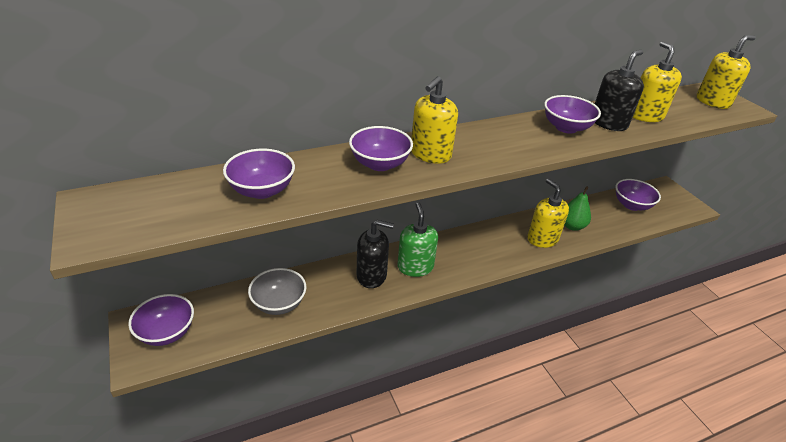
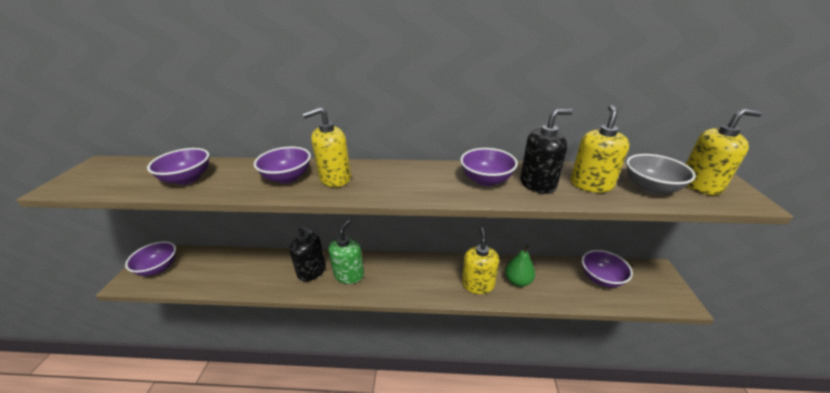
camera: 30 degrees right, 5 degrees down
grey bowl [248,268,306,315] -> grey bowl moved to [626,154,696,194]

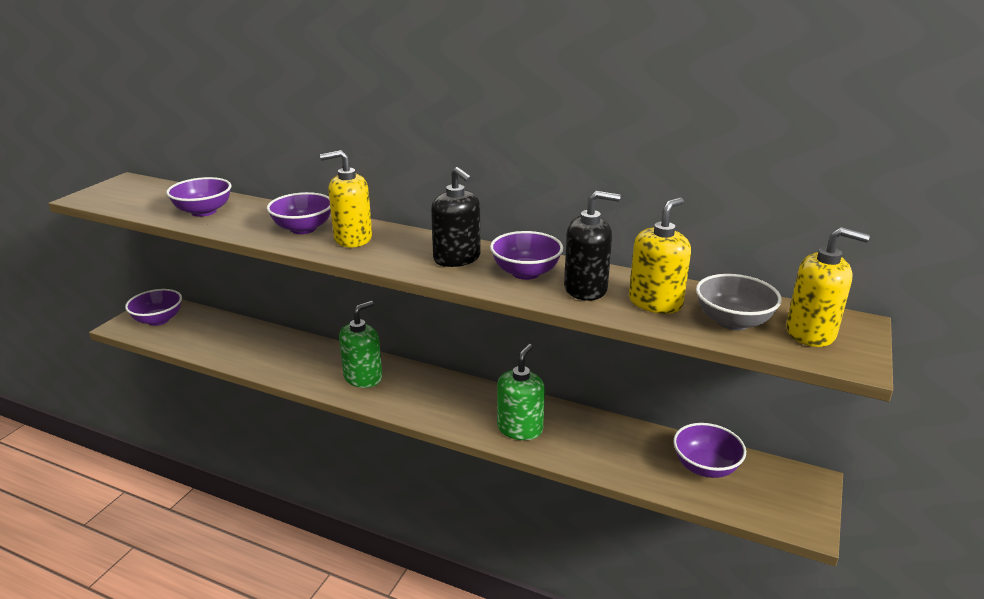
camera: 20 degrees right, 5 degrees down
black soap dispenser [289,225,326,282] -> black soap dispenser moved to [431,167,481,267]
yellow soap dispenser [462,228,499,294] -> green soap dispenser [497,344,545,440]
green pear [505,245,535,287] -> none

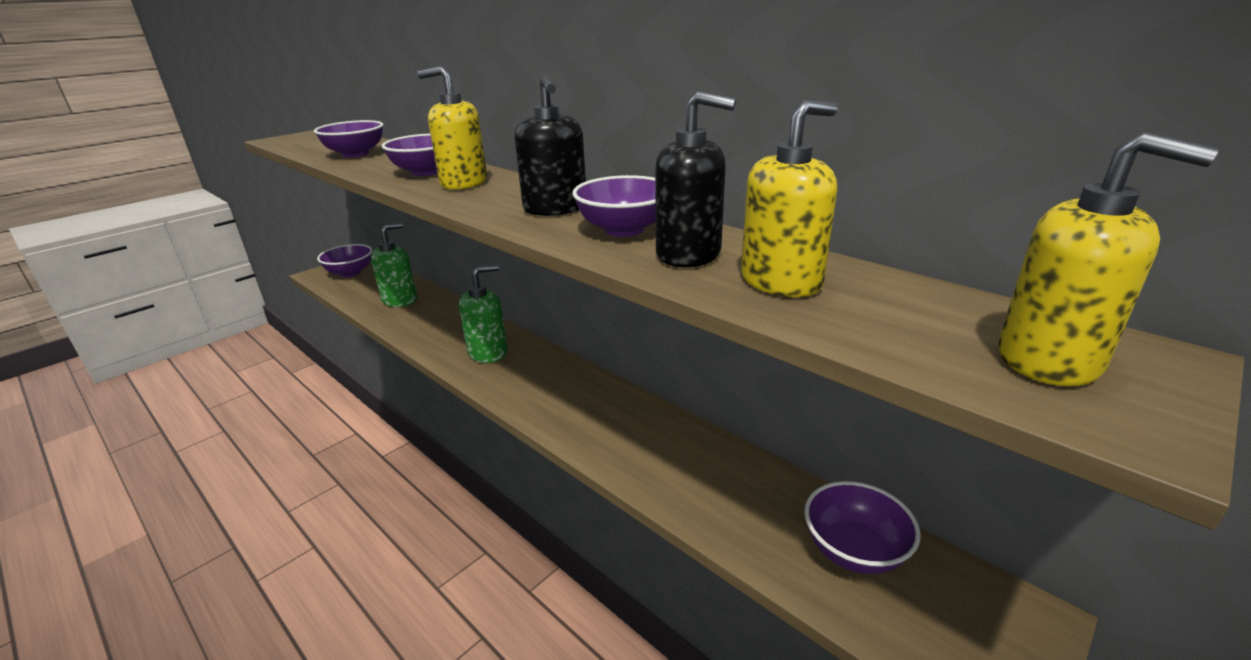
camera: 20 degrees right, 0 degrees up
green soap dispenser [497,344,545,440] -> green soap dispenser moved to [371,223,417,307]
grey bowl [696,274,782,330] -> none

